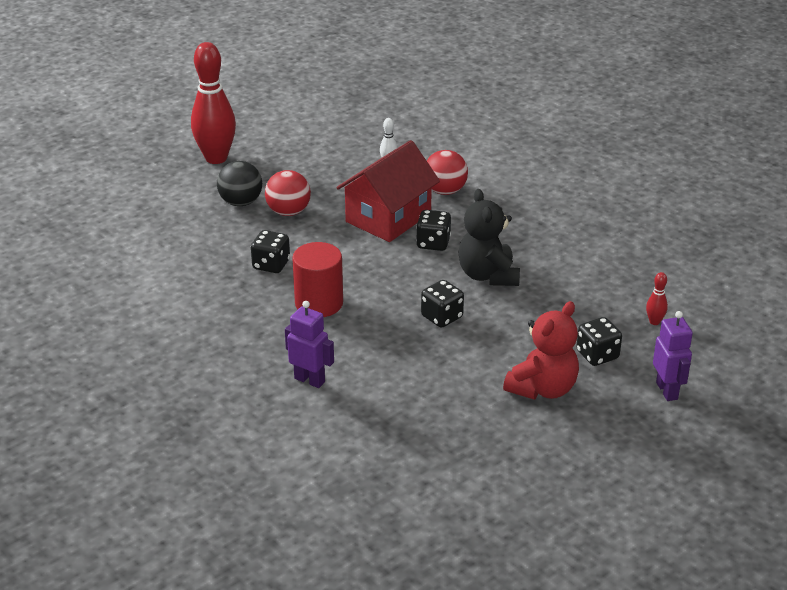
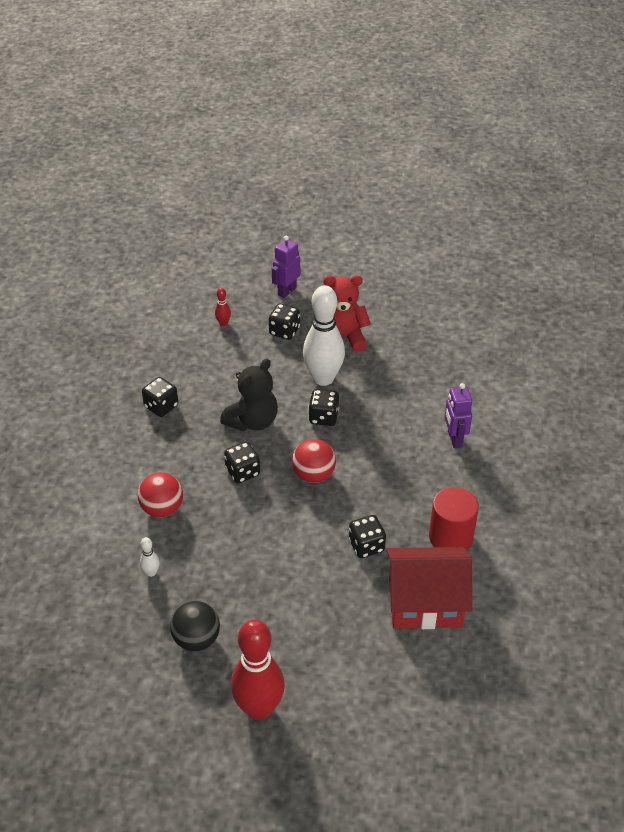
camera: 130 degrees left, 10 degrees up
black ball [217,161,262,206] -> black ball moved to [170,601,220,651]
red ball [265,170,311,216] -> red ball moved to [292,439,336,483]
red cylinder [292,242,343,317] -> red cylinder moved to [429,487,479,551]
red house [336,140,440,242] -> red house moved to [386,547,472,629]
none -> black dice [142,377,178,417]
none -> white bowling pin [303,285,345,386]

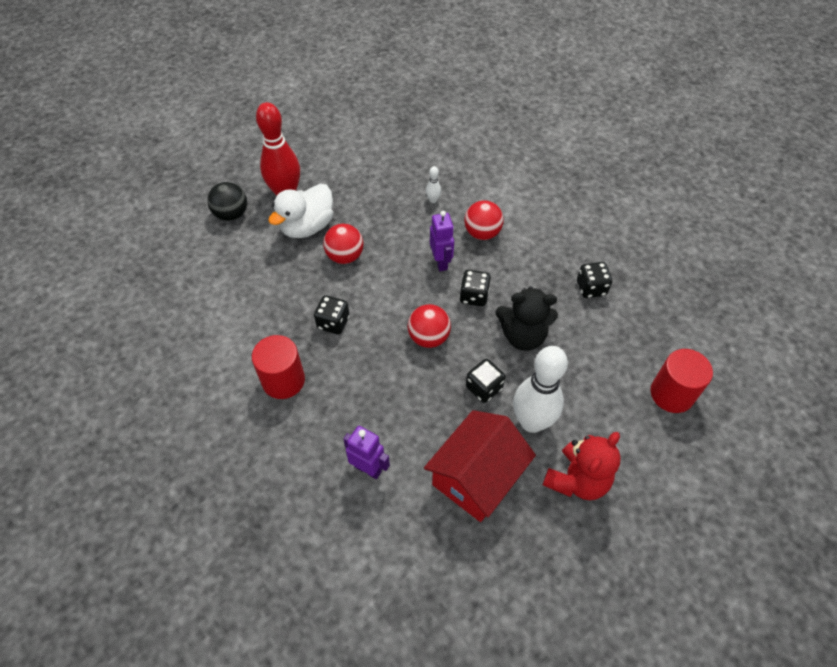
camera: 130 degrees right, 10 degrees up
black ball [170,601,220,651] -> black ball moved to [207,182,247,221]
red bowling pin [215,288,231,326] -> red cylinder [650,349,713,413]
black teddy bear [220,359,278,431] -> black teddy bear turned 75 degrees counterclockwise [495,286,558,351]
black dice [269,304,300,340] -> none
purple robot [272,235,300,298] -> purple robot moved to [430,211,454,271]
red house [386,547,472,629] -> red house moved to [424,410,536,522]
none -> white duck [268,184,333,238]
none -> red ball [323,224,364,264]

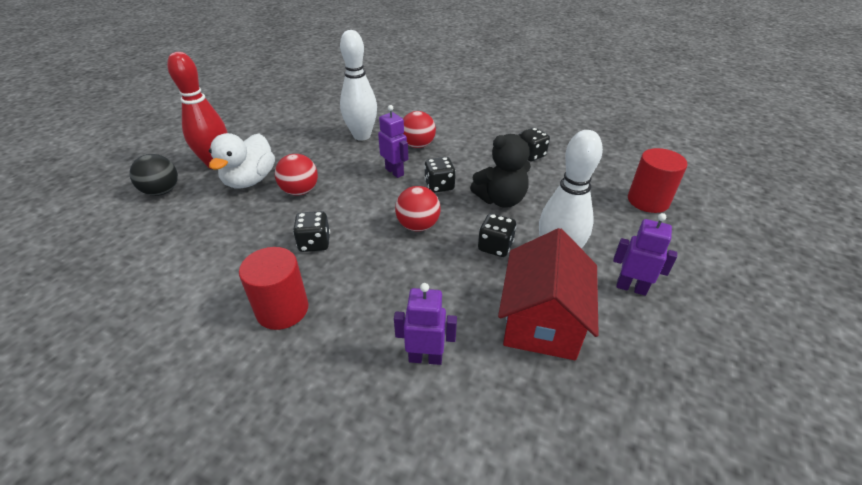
camera: 25 degrees left, 15 degrees down
white bowling pin [426,166,441,203] -> white bowling pin [340,30,377,141], size x2.47
red teddy bear [543,432,621,500] -> purple robot [613,213,677,296]

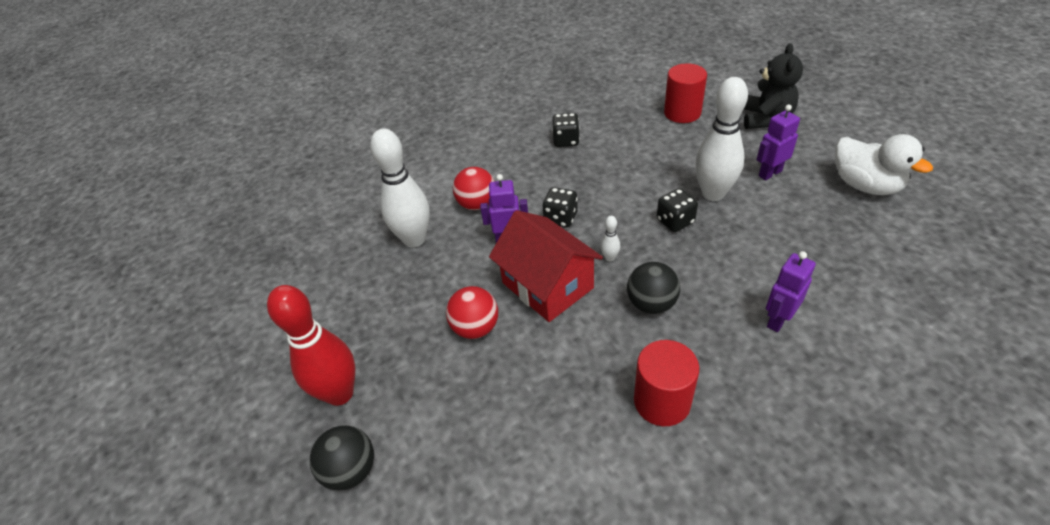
camera: 50 degrees left, 5 degrees up
white duck [209,133,275,189] -> white duck moved to [835,134,933,195]
black dice [293,211,330,252] -> none
red ball [395,186,441,231] -> white bowling pin [600,216,620,261]
black teddy bear [470,130,534,208] -> black teddy bear moved to [744,43,803,129]
red house [498,228,599,360] -> red house moved to [489,210,603,322]
none -> black ball [627,262,680,314]

